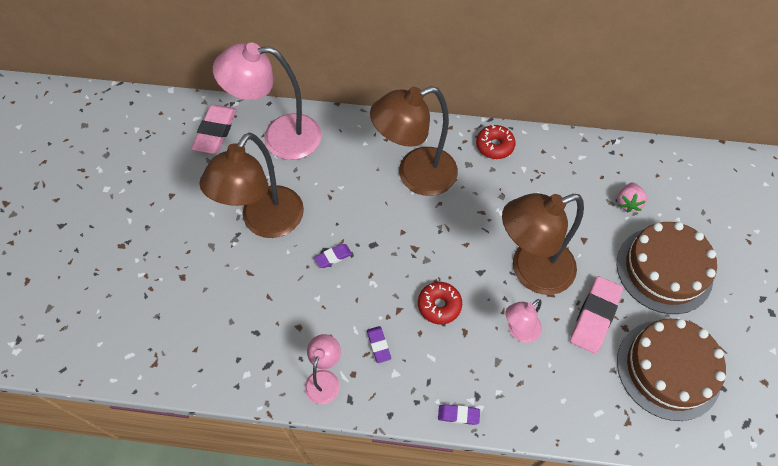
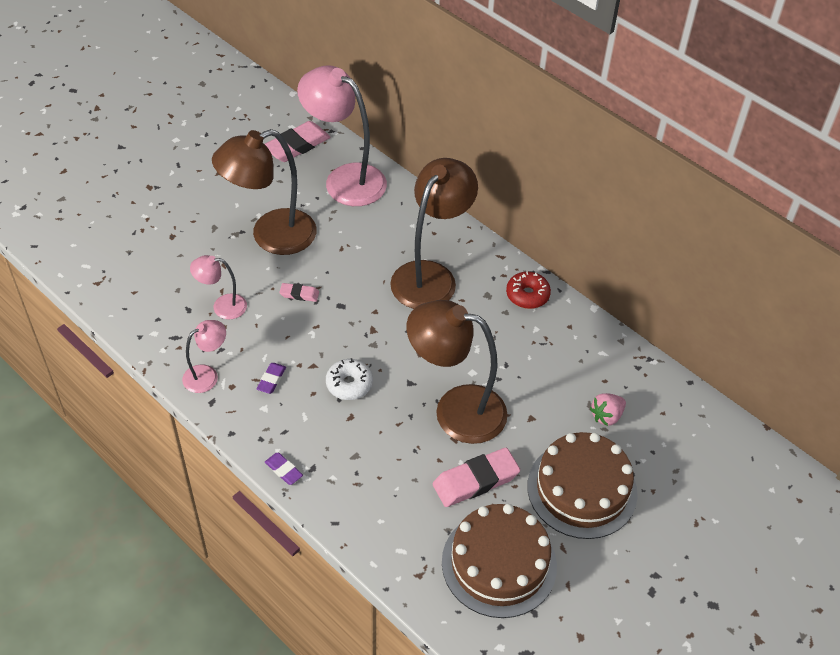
camera: 35 degrees right, 10 degrees down
purple eraser [314,244,352,268] -> pink eraser [279,283,319,302]
brown lamp [370,86,458,196] -> brown lamp turned 105 degrees clockwise [390,158,478,309]
red donut [418,282,462,324] -> white donut [326,358,373,400]
pink lamp [505,299,542,343] -> pink lamp moved to [190,255,247,319]

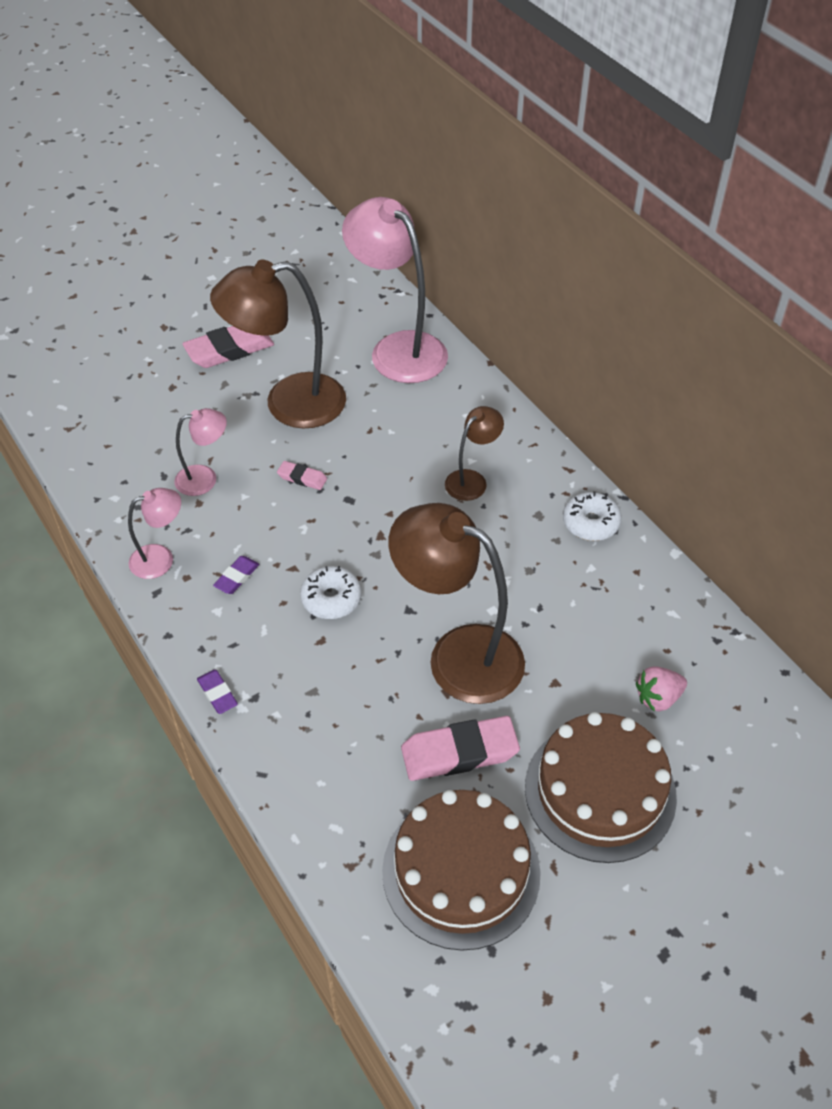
camera: 15 degrees right, 0 degrees up
pink lamp [190,255,247,319] -> pink lamp turned 150 degrees clockwise [174,408,227,496]
pink eraser [265,121,331,162] -> pink eraser moved to [182,326,274,368]
brown lamp [390,158,478,309] -> brown lamp [445,406,504,501], size x0.50
red donut [506,271,551,309] -> white donut [563,492,622,541]

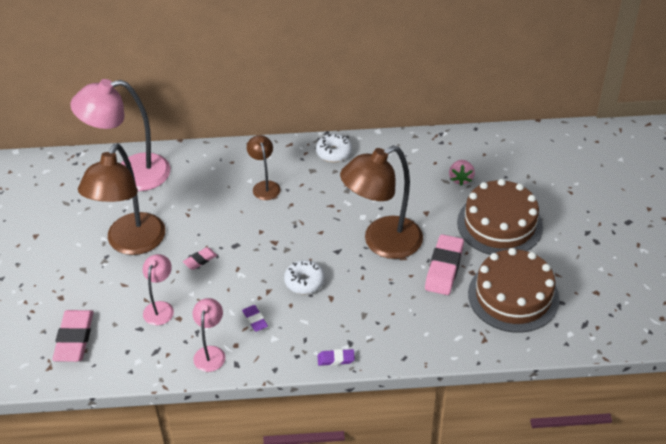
camera: 60 degrees left, 5 degrees down
pink eraser [182,326,274,368] -> pink eraser moved to [52,310,94,362]

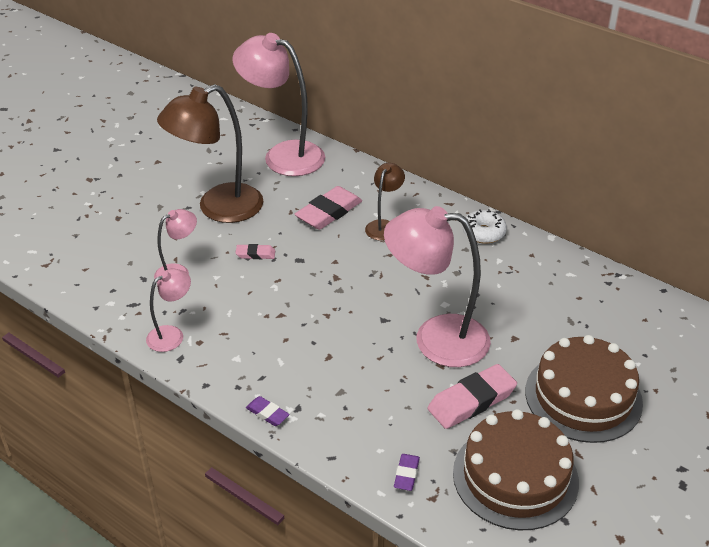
camera: 40 degrees right, 5 degrees down
pink eraser [52,310,94,362] -> pink eraser moved to [295,186,362,230]
purple eraser [242,305,268,332] -> purple eraser moved to [394,454,420,491]
white donut [284,260,325,294] -> none
brown lamp [340,146,423,259] -> pink lamp [384,206,491,367]
pink strawberry [449,160,475,186] -> none

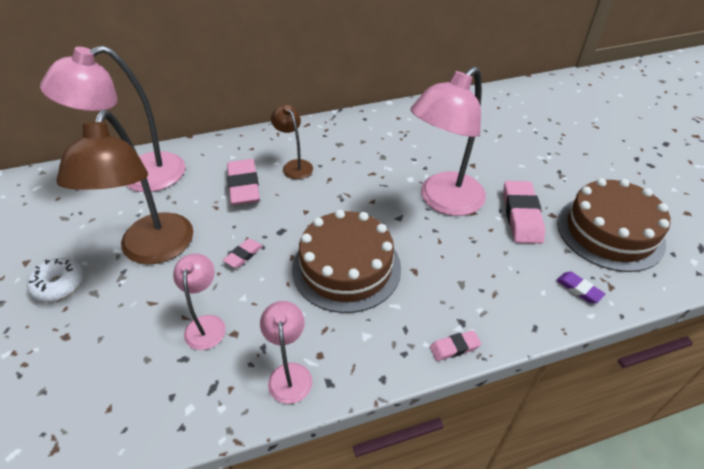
camera: 55 degrees left, 5 degrees up
purple eraser [246,396,290,426] -> pink eraser [430,330,481,361]
white donut [462,209,507,244] -> white donut moved to [27,257,84,302]
brown cake [525,335,643,443] -> brown cake moved to [292,210,401,313]

